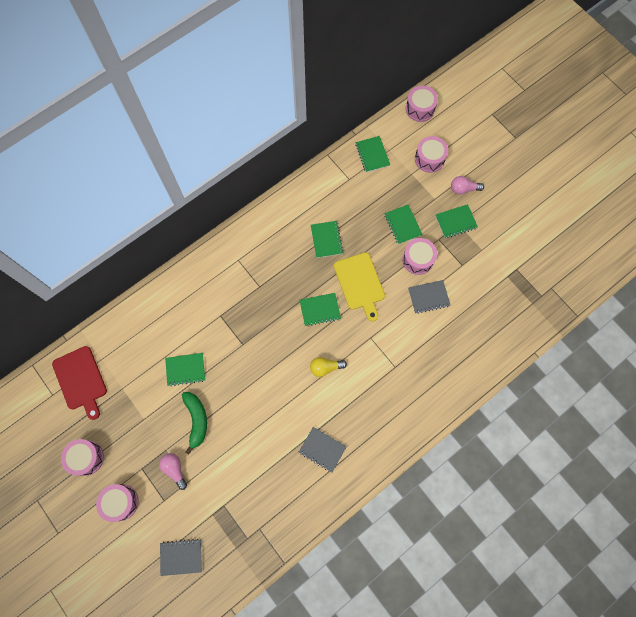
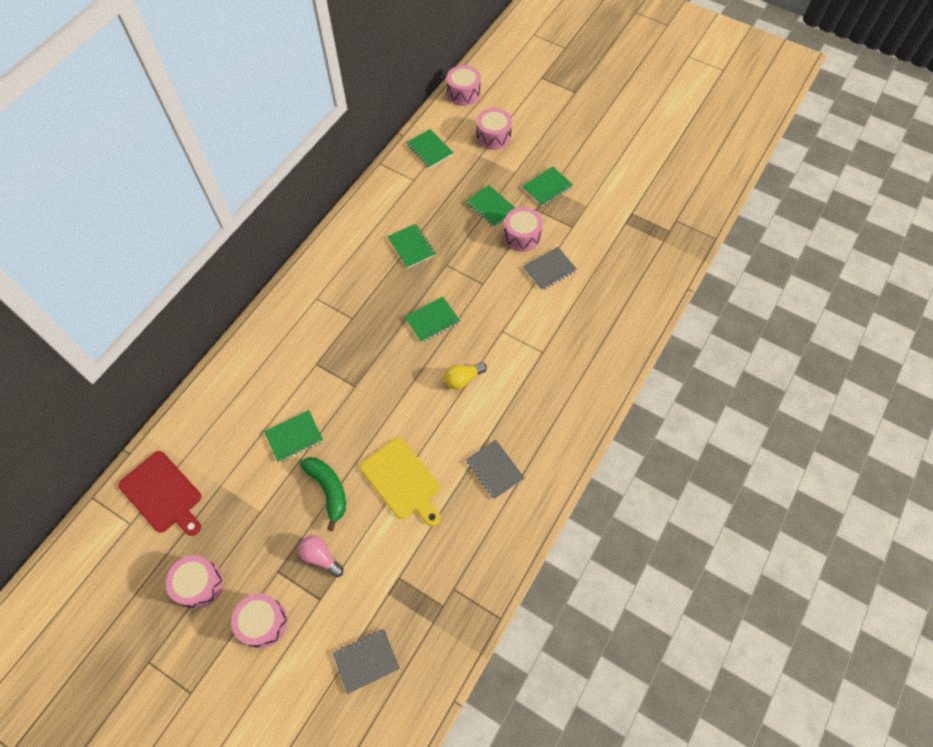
camera: 20 degrees left, 10 degrees down
grey notebook [299,427,347,472] -> grey notebook turned 45 degrees clockwise [466,440,524,499]
yellow cutting board [334,252,385,321] -> yellow cutting board moved to [360,438,440,526]
pink light bulb [451,176,484,195] -> none

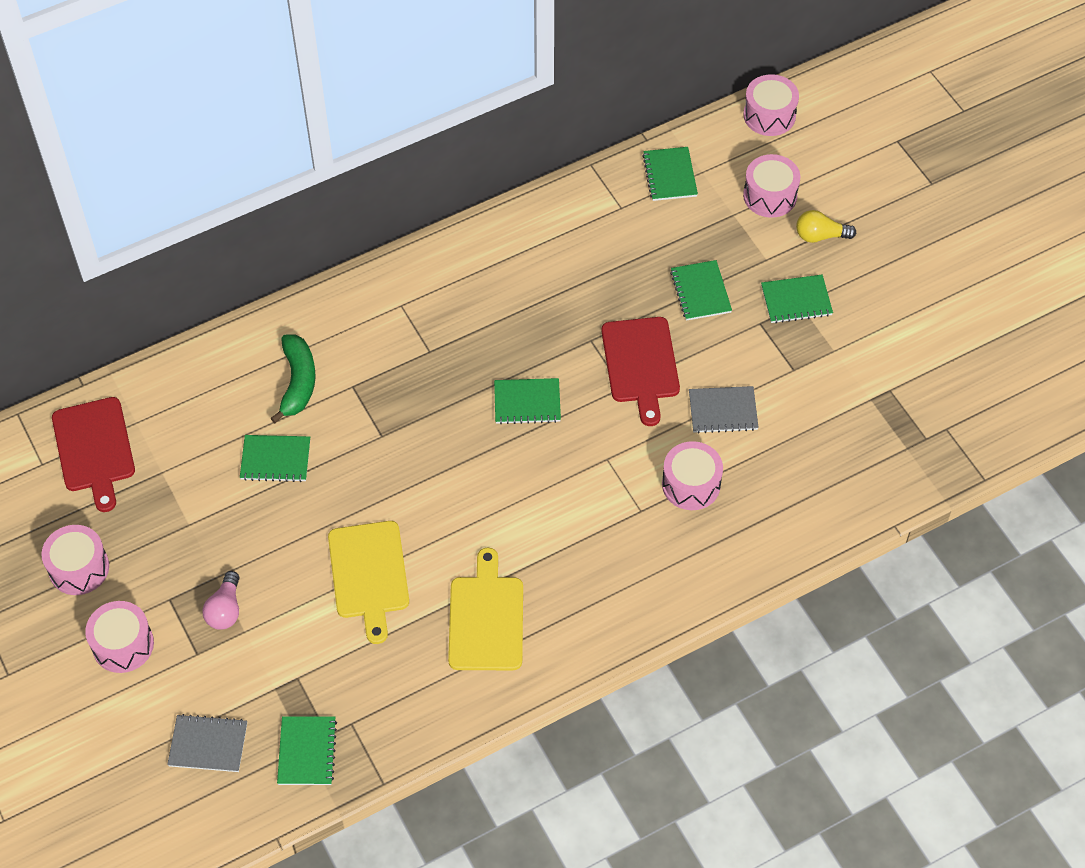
camera: 30 degrees right, 5 degrees down
pink light bulb [299,535,343,577] -> pink light bulb turned 150 degrees counterclockwise [203,571,239,630]
green banana [300,457,346,531] -> green banana moved to [270,335,316,423]
green notebook [388,224,436,268] -> green notebook moved to [277,716,337,785]
yellow light bulb [444,363,487,390] -> yellow light bulb moved to [796,210,856,243]
grey notebook [466,440,524,499] -> yellow cutting board [448,548,523,670]
pink drum [504,207,543,252] -> pink drum moved to [662,441,723,510]
none -> red cutting board [601,317,680,426]

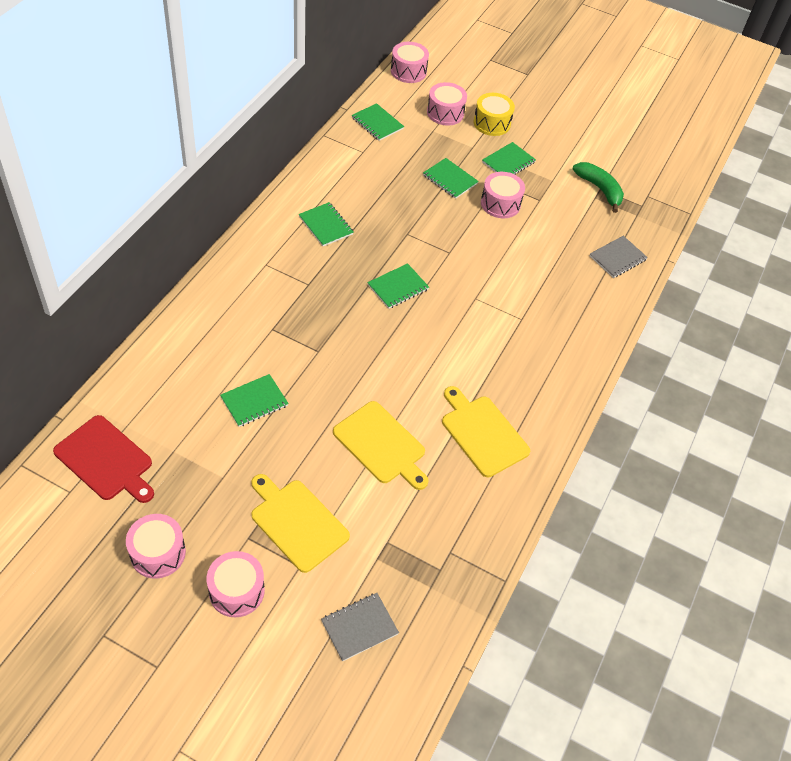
camera: 40 degrees left, 5 degrees down
pink light bulb [203,571,239,630] -> yellow cutting board [251,474,350,573]
green banana [270,335,316,423] -> green banana moved to [573,162,624,213]
green notebook [277,716,337,785] -> green notebook moved to [299,202,354,246]
red cutting board [601,317,680,426] -> none
pink drum [662,441,723,510] -> pink drum moved to [481,172,525,218]
grey notebook [689,386,759,433] -> grey notebook moved to [590,236,648,278]
yellow light bulb [796,210,856,243] -> yellow drum [473,93,515,136]

